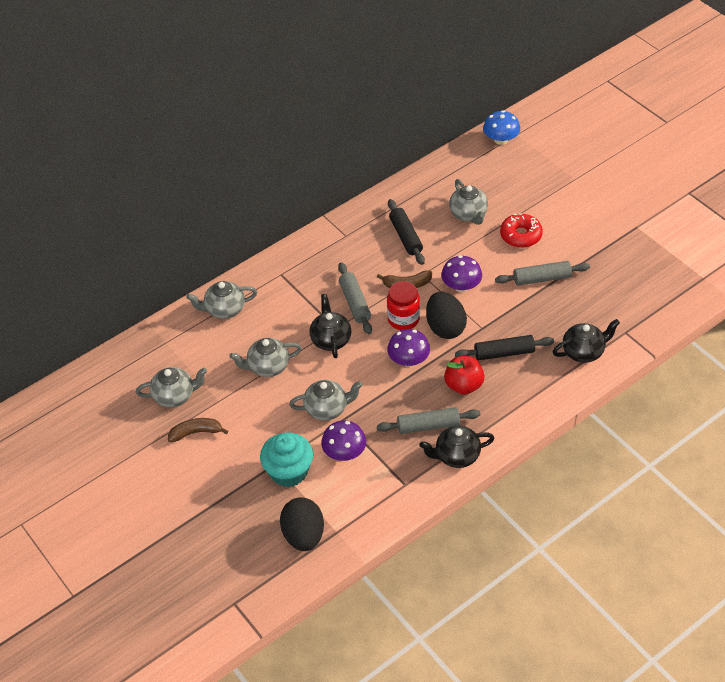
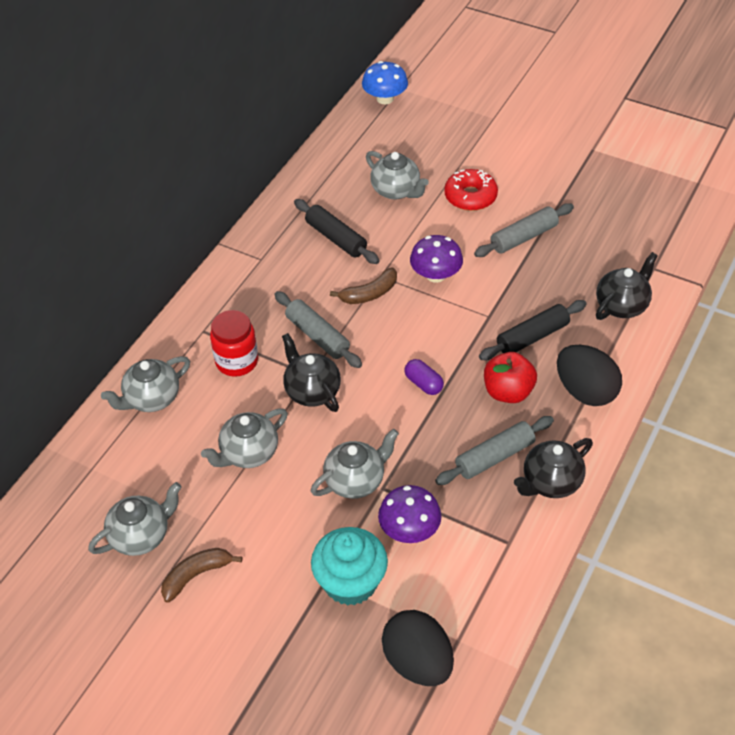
camera: 25 degrees left, 0 degrees up
red jar [387,281,420,330] -> red jar moved to [210,310,258,377]
purple mushroom [387,329,430,367] -> purple capsule [405,359,444,395]
black egg [426,291,467,339] -> black egg moved to [557,345,622,406]

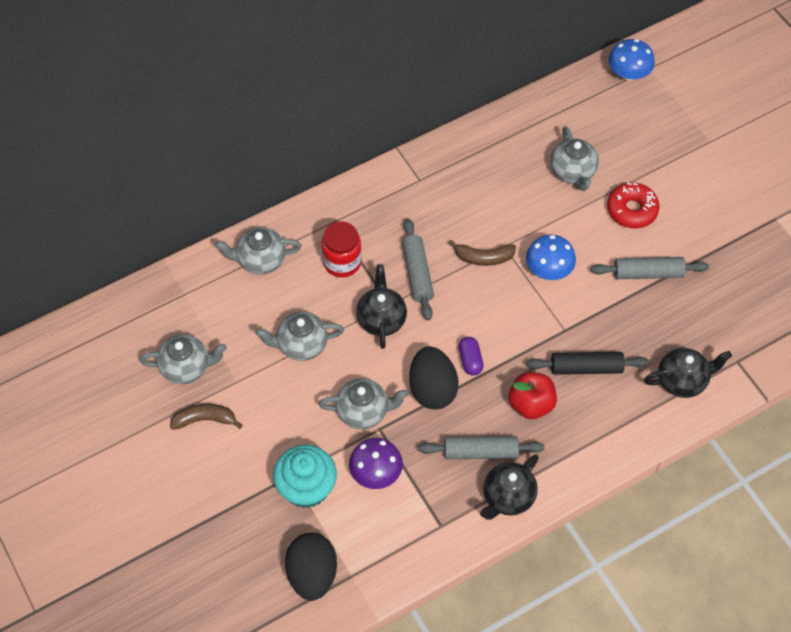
camera: 30 degrees right, 10 degrees up
black rolling pin [294,199,380,264] -> none
purple mushroom [410,235,463,283] -> blue mushroom [526,235,576,280]
black teapot [514,438,593,498] -> black teapot turned 45 degrees counterclockwise [480,454,539,520]
black egg [557,345,622,406] -> black egg moved to [409,346,458,410]

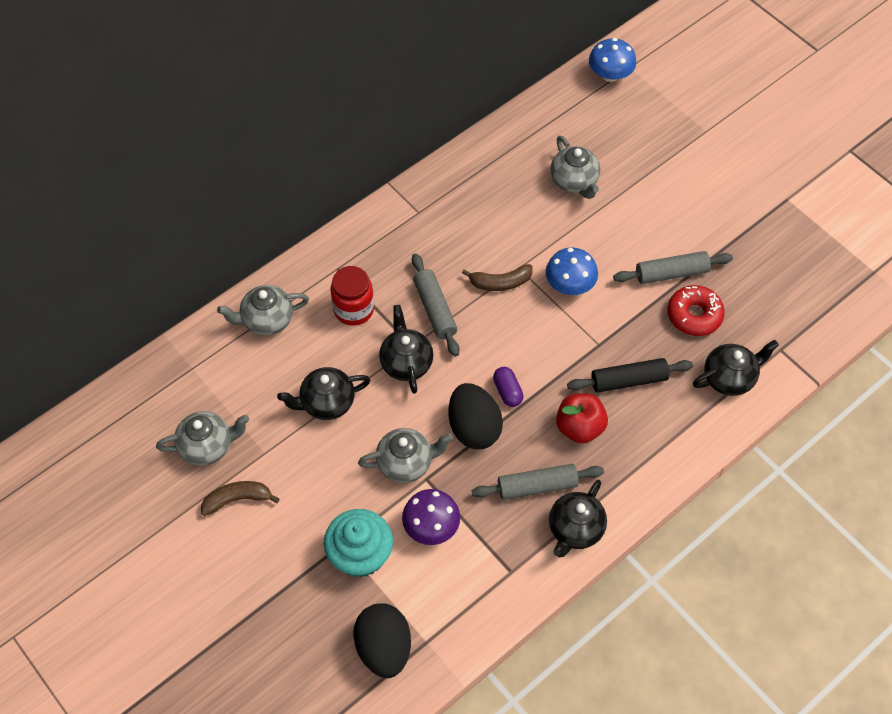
camera: 10 degrees left, 0 degrees up
grey teapot [255,312,344,361] -> black teapot [277,367,371,420]
red donut [607,182,659,229] -> red donut moved to [668,285,725,336]

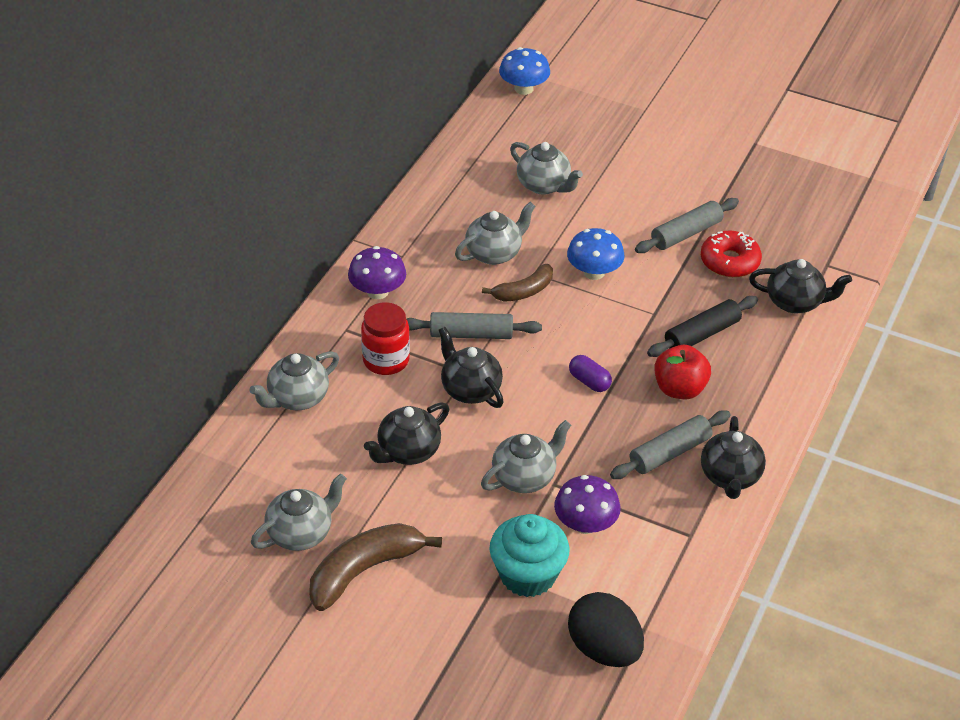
camera: 25 degrees left, 15 degrees down
brown banana [201,481,280,516] -> brown banana [309,523,442,611], size x1.61
grey rolling pin [412,253,459,357] -> grey rolling pin turned 45 degrees counterclockwise [406,312,542,339]
black egg [449,383,503,449] -> none
black teapot [693,340,779,396] -> black teapot turned 60 degrees clockwise [749,259,852,313]
none -> purple mushroom [348,246,406,299]
none -> grey teapot [455,202,535,265]

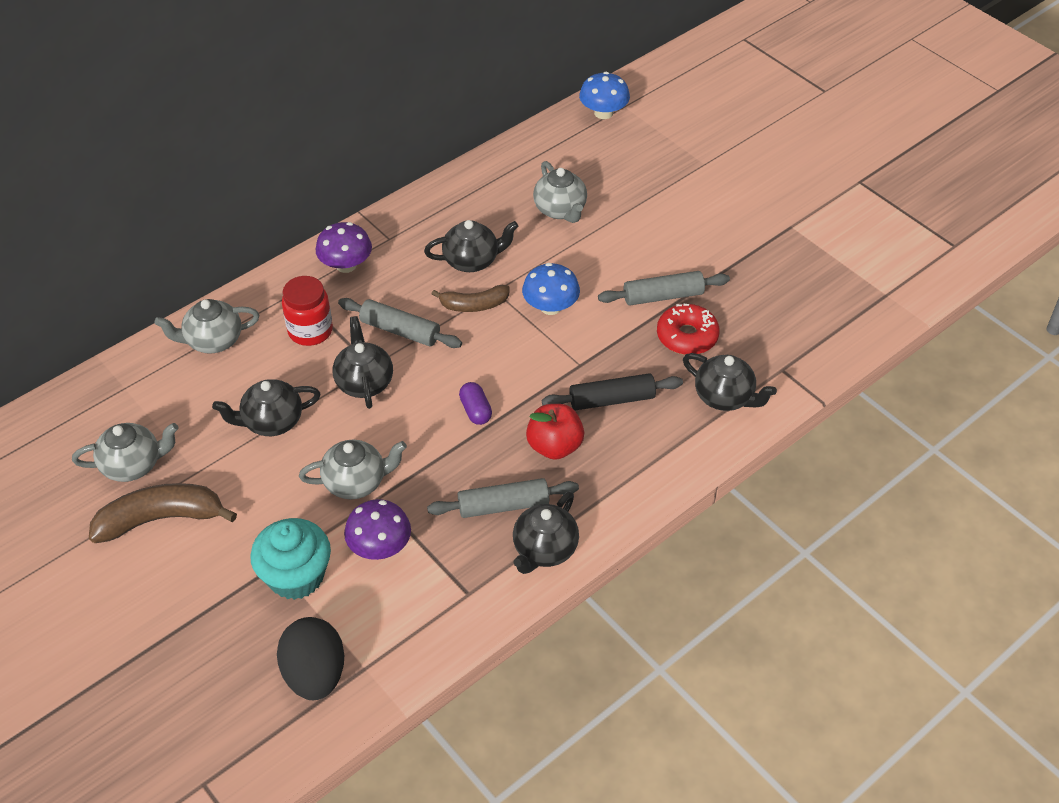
camera: 25 degrees right, 5 degrees up
grey teapot [455,202,535,265] -> black teapot [424,220,519,272]

